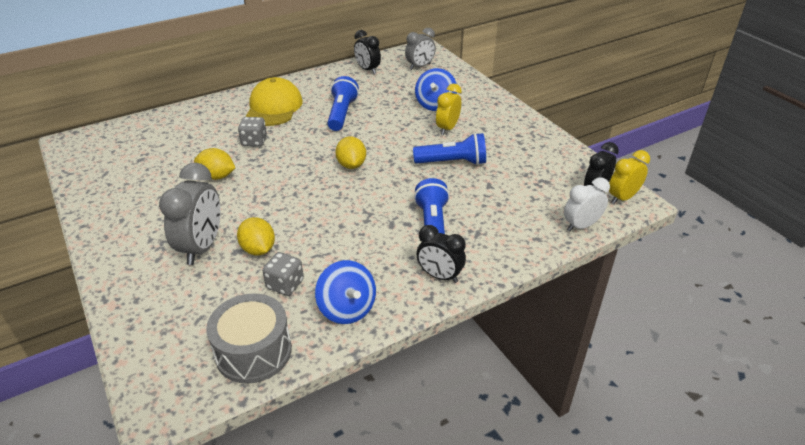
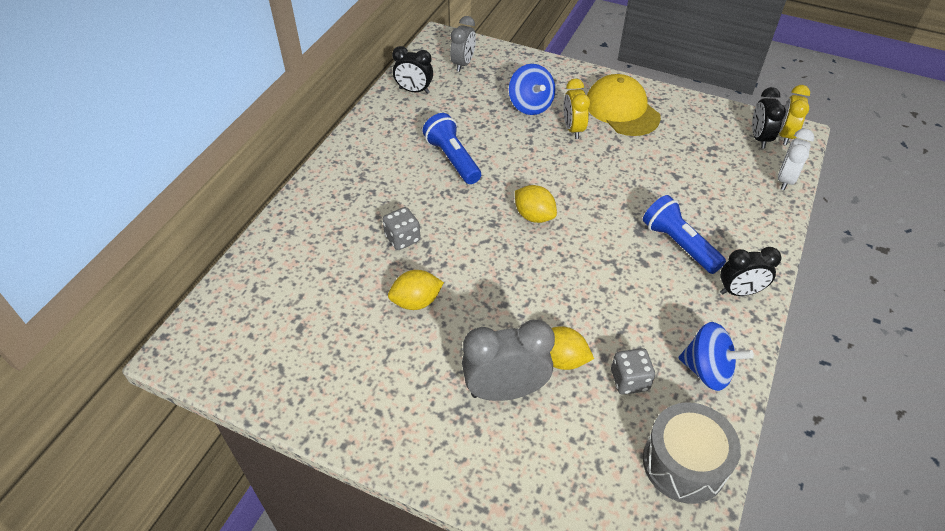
camera: 35 degrees left, 10 degrees up
grey clock [159,163,221,265] -> grey clock turned 75 degrees counterclockwise [462,320,555,401]
yellow cap [246,77,303,126] -> yellow cap moved to [587,74,661,136]
blue flashlight [413,133,486,165] -> none

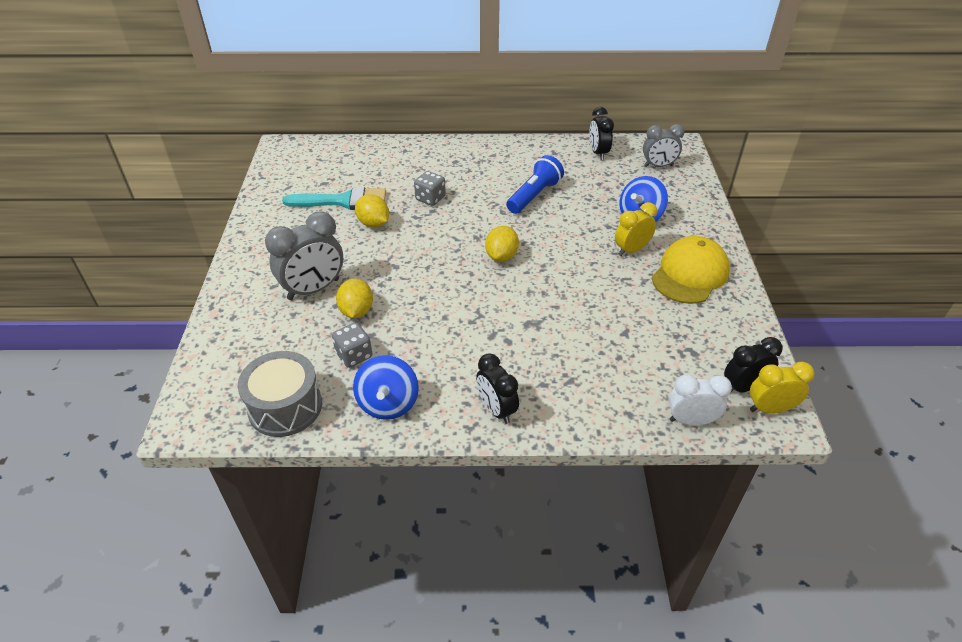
camera: 65 degrees right, 5 degrees down
grey clock [462,320,555,401] -> grey clock turned 90 degrees clockwise [265,211,343,300]
blue flashlight [643,195,726,274] -> none
none -> turquoise brush [282,187,386,210]

